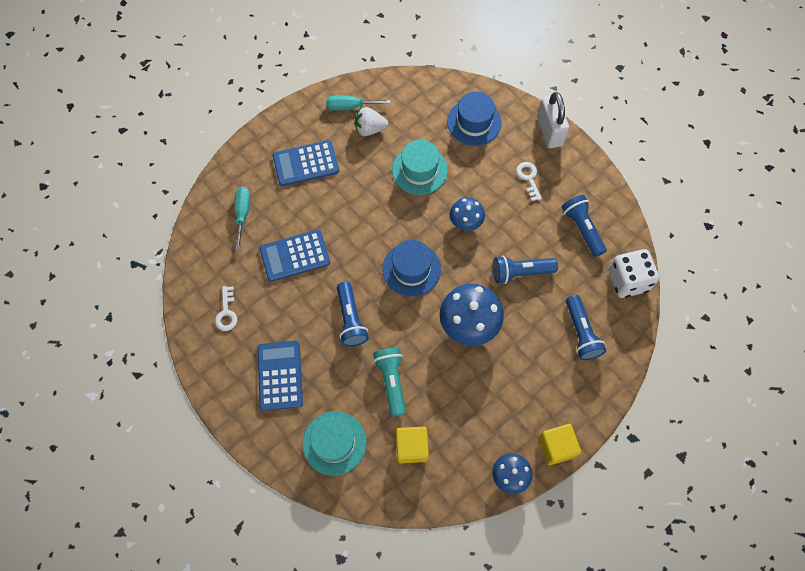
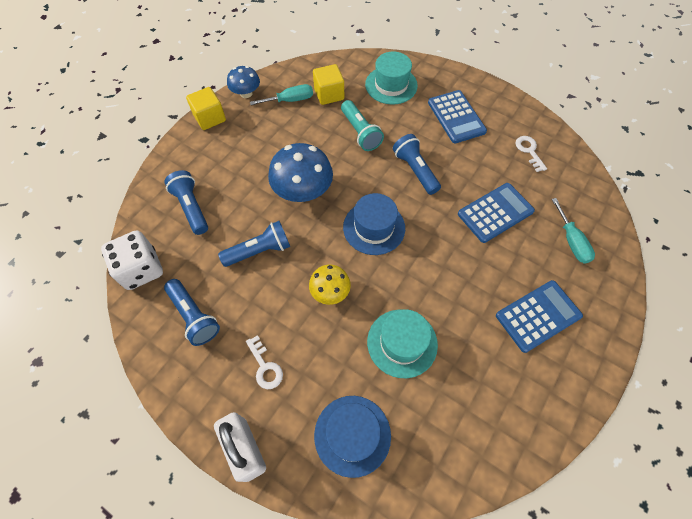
camera: 165 degrees right, 5 degrees down
turquoise screwdriver [326,95,391,111] -> turquoise screwdriver moved to [250,84,313,105]
white strawberry [355,107,388,136] -> none
blue mushroom [450,197,485,231] -> yellow mushroom [309,265,351,305]

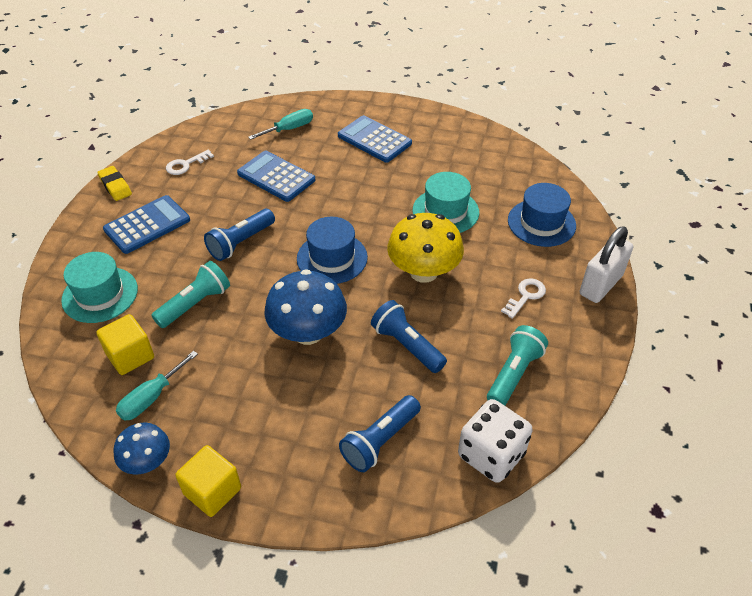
camera: 110 degrees left, 15 degrees down
blue flashlight [164,279,220,346] -> turquoise flashlight [487,325,548,406]
turquoise screwdriver [250,84,313,105] -> turquoise screwdriver turned 105 degrees counterclockwise [116,351,198,421]
yellow mushroom [309,265,351,305] -> yellow mushroom [387,213,464,283], size x1.70
none -> yellow eraser [97,166,132,201]

